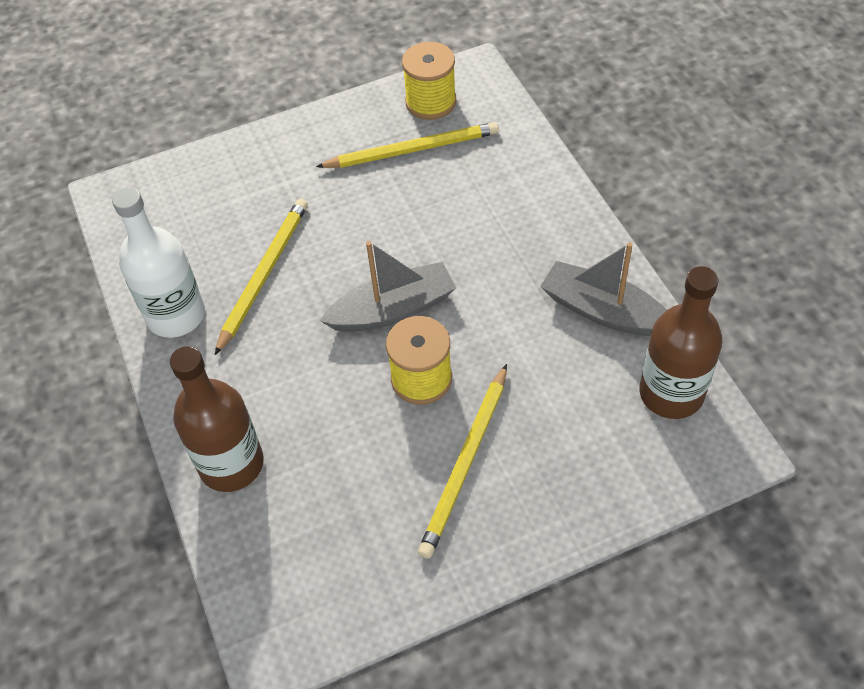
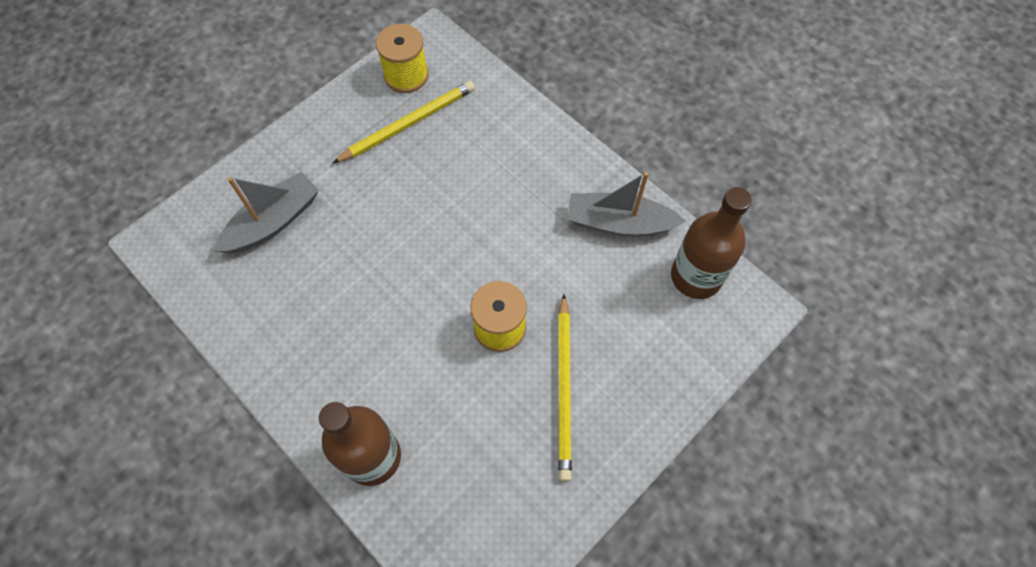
camera: 25 degrees left, 10 degrees up
white bottle [112,187,205,338] -> none
yellow pencil [215,198,308,355] -> none
grey boat [320,241,456,332] -> grey boat moved to [214,172,319,253]

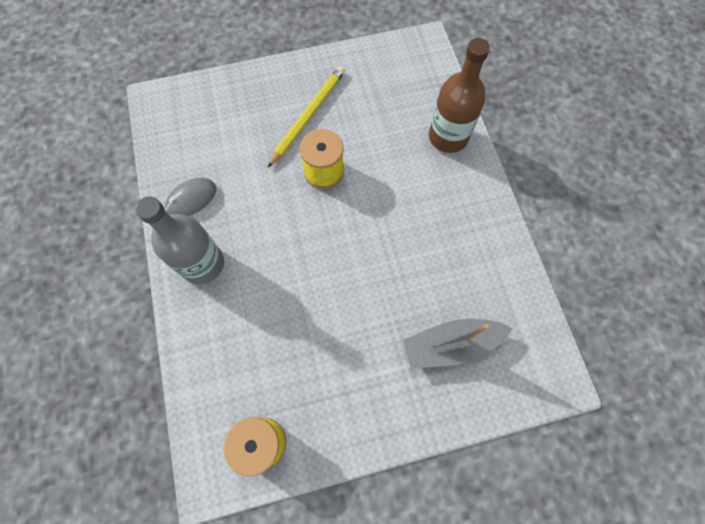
camera: 150 degrees left, 5 degrees up
yellow pencil [333,81,475,163] -> none
grey boat [567,172,686,236] -> grey mouse [165,178,216,216]
brown bottle [671,187,752,299] -> none
none -> grey bottle [135,196,224,285]

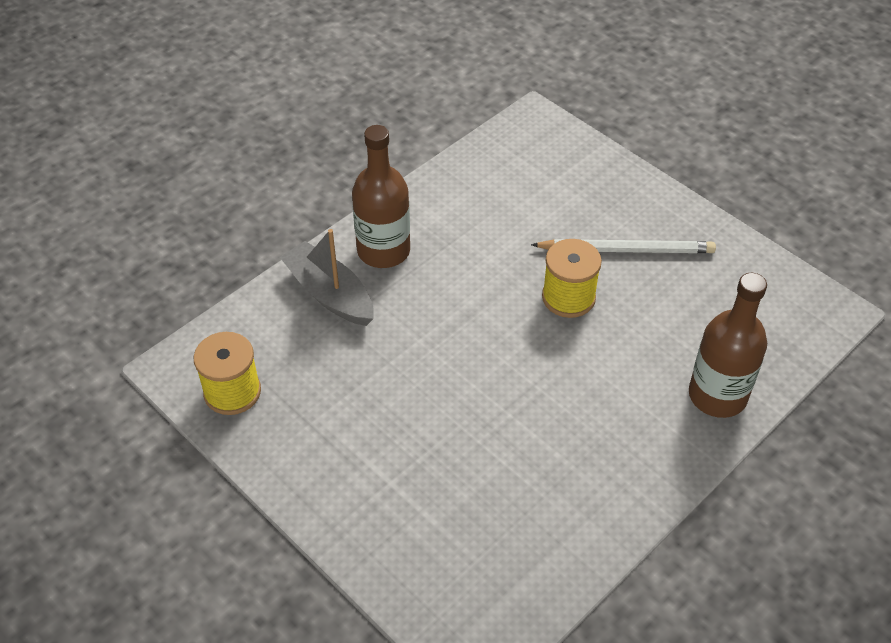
camera: 60 degrees right, 20 degrees down
grey bottle [135,196,224,285] -> brown bottle [352,125,410,268]
grey mouse [165,178,216,216] -> none
yellow pencil [267,66,345,168] -> white pencil [531,239,716,253]
grey boat [403,319,513,369] -> grey boat moved to [280,229,374,326]

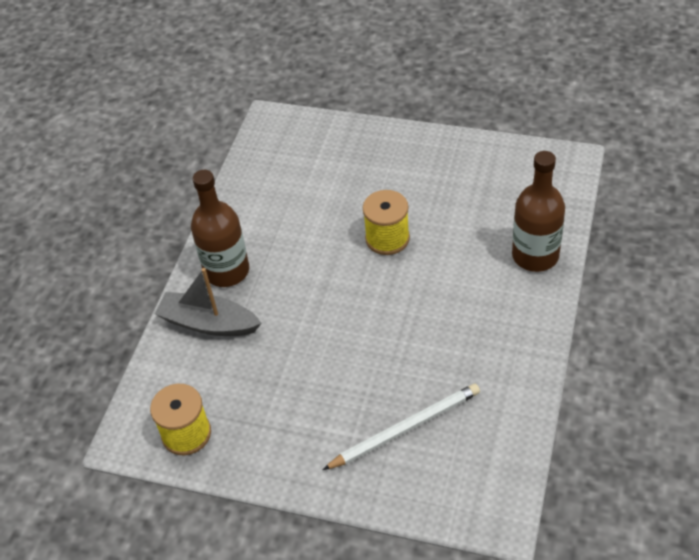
camera: 25 degrees left, 0 degrees up
white pencil [531,239,716,253] -> white pencil moved to [323,384,480,470]

